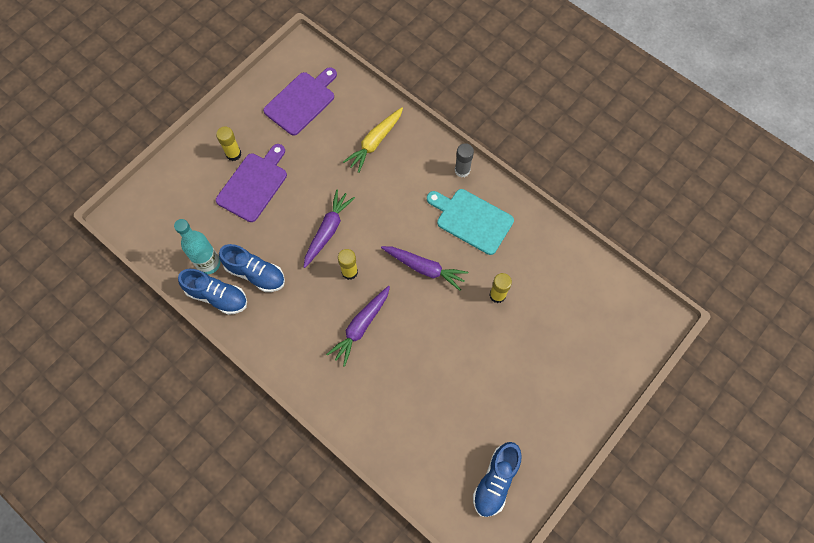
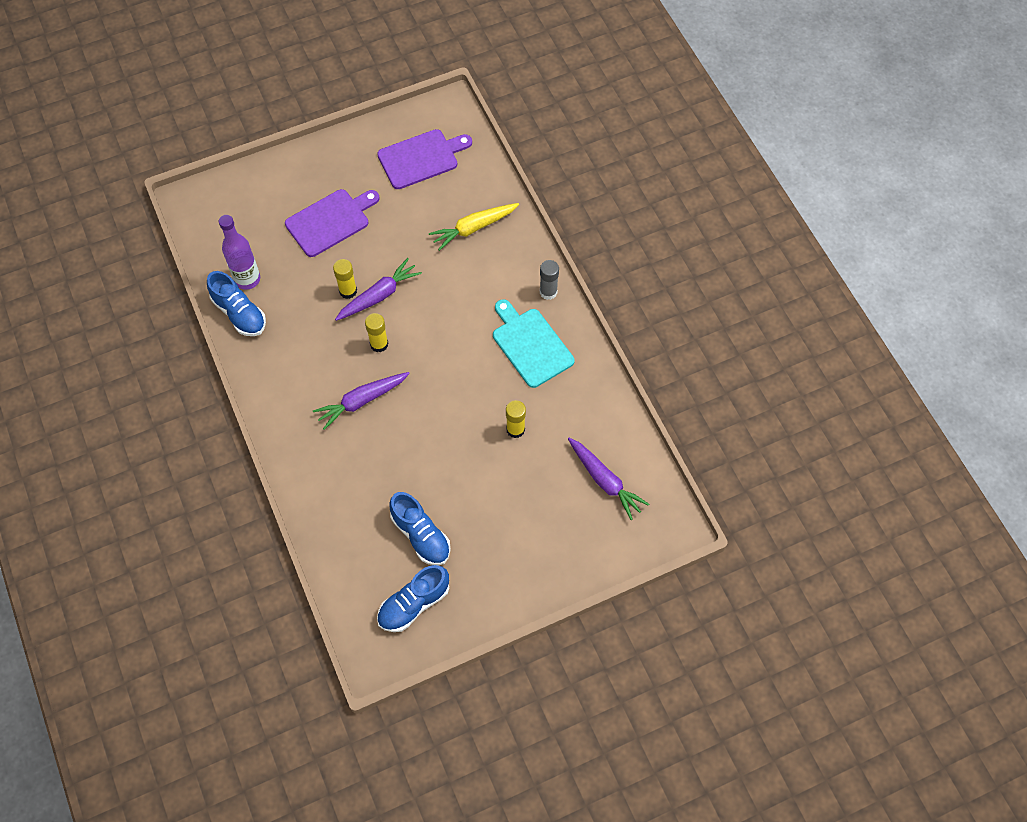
camera: 25 degrees right, 5 degrees down
turquoise bottle [174,219,221,274] -> purple bottle [219,215,260,290]
yellow glue stick [216,127,241,161] -> yellow glue stick moved to [333,259,357,299]
blue shoe [219,244,285,292] -> blue shoe moved to [389,492,451,565]
purple carrot [381,246,468,291] -> purple carrot moved to [568,438,649,520]

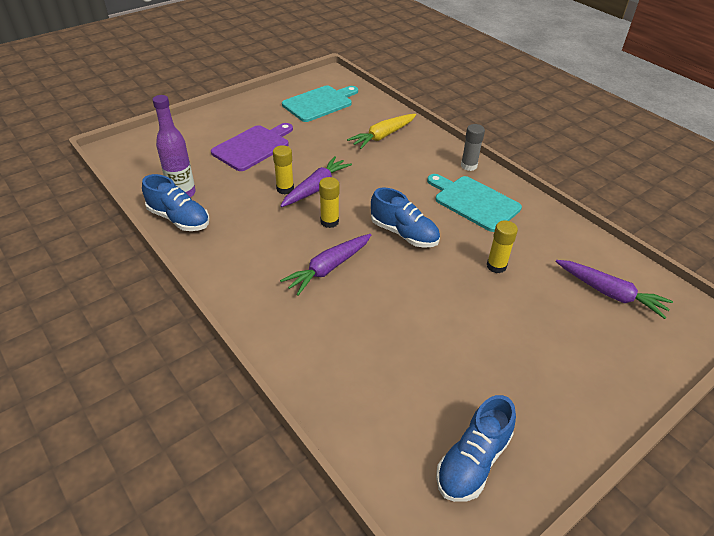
camera: 15 degrees left, 20 degrees down
purple cutting board [377,129,472,189] -> turquoise cutting board [282,86,358,122]
blue shoe [389,492,451,565] -> blue shoe moved to [371,188,440,248]

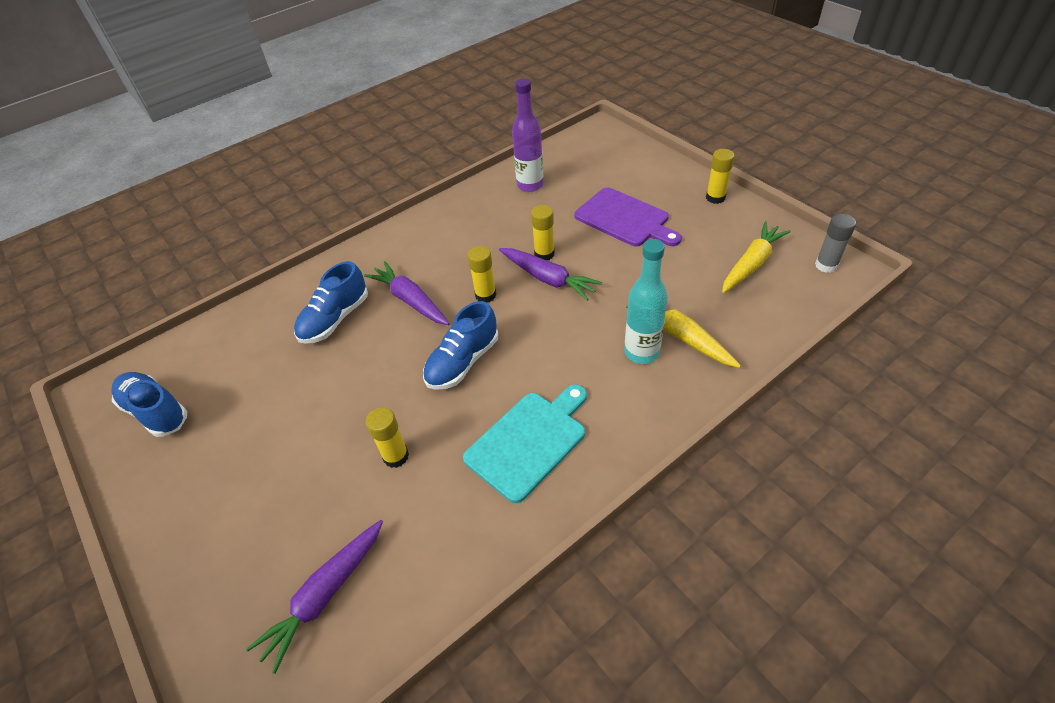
camera: 95 degrees right, 5 degrees up
blue shoe [142,174,209,231] -> blue shoe moved to [294,261,368,344]
turquoise cutting board [282,86,358,122] -> yellow carrot [722,221,791,293]
grey glue stick [461,124,485,171] -> grey glue stick moved to [815,214,856,273]
none -> turquoise bottle [624,239,668,364]
none -> yellow glue stick [706,149,735,204]

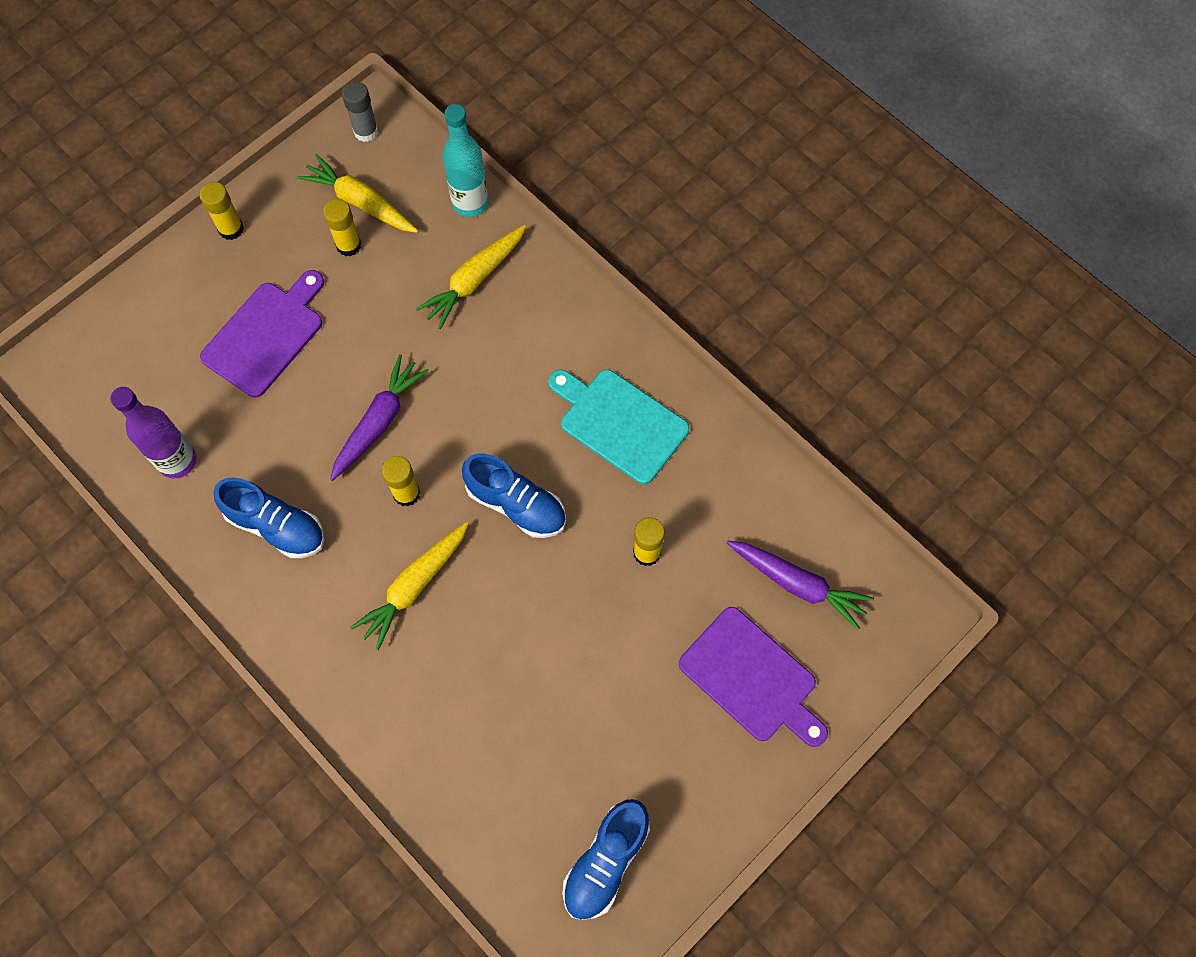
camera: 100 degrees left, 20 degrees up
blue shoe [294,261,368,344] -> blue shoe moved to [214,477,325,558]
purple carrot [364,261,450,325] -> yellow carrot [350,522,469,650]
yellow glue stick [531,205,555,260] -> yellow glue stick moved to [323,199,362,257]
turquoise bottle [624,239,668,364] -> turquoise bottle moved to [443,104,489,217]
none -> purple cutting board [679,607,828,747]

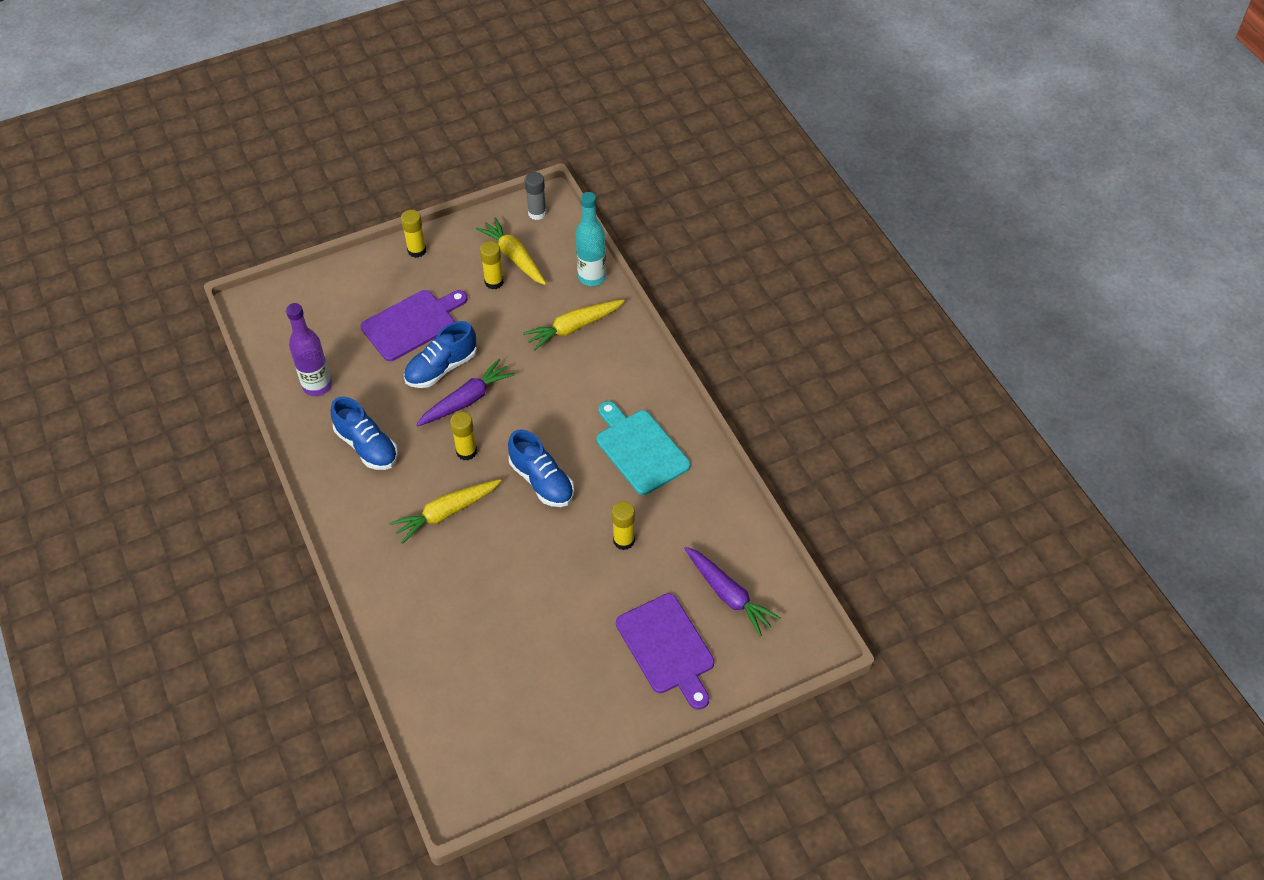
camera: 20 degrees right, 15 degrees down
blue shoe [563,799,650,920] -> blue shoe moved to [404,321,477,388]

